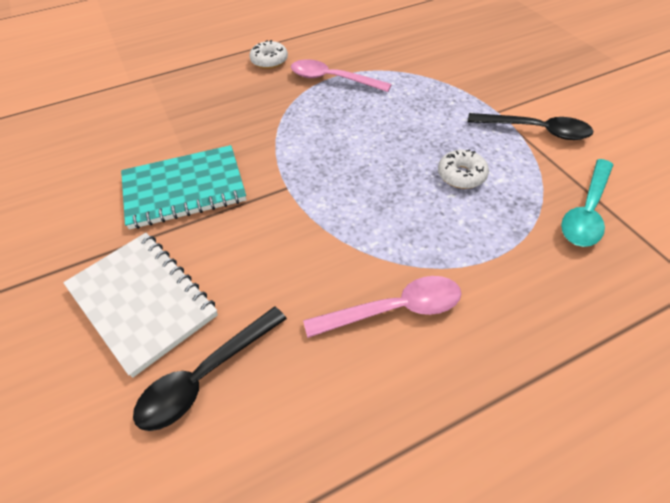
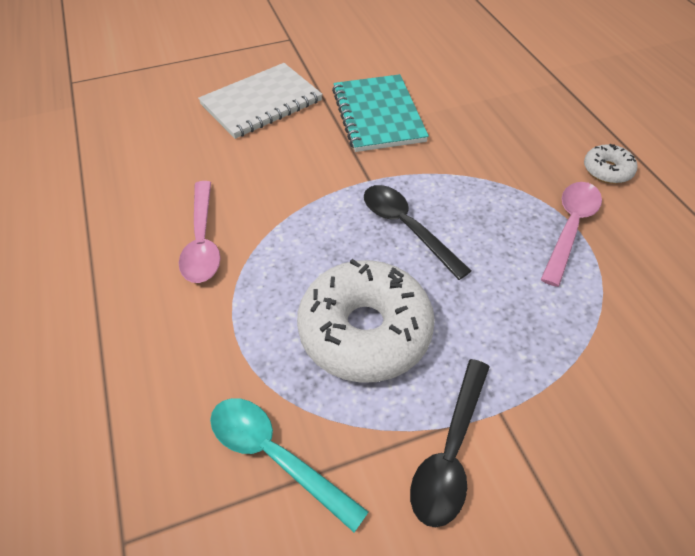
camera: 95 degrees right, 0 degrees up
black spoon [133,307,287,431] -> black spoon moved to [364,185,472,280]
white donut [438,149,489,189] -> white donut [297,259,435,383], size x2.14

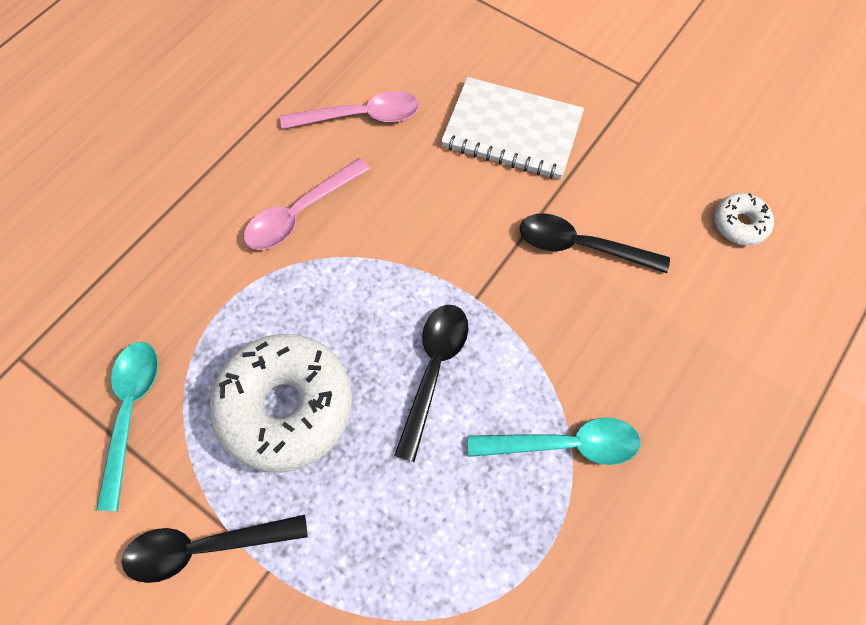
camera: 55 degrees right, 15 degrees up
turquoise notebook [332,74,429,152] -> black spoon [520,213,670,273]
pink spoon [541,182,602,287] -> pink spoon moved to [280,91,419,129]
white donut [584,144,637,184] -> white donut moved to [714,193,774,246]
none -> turquoise spoon [468,418,641,465]

